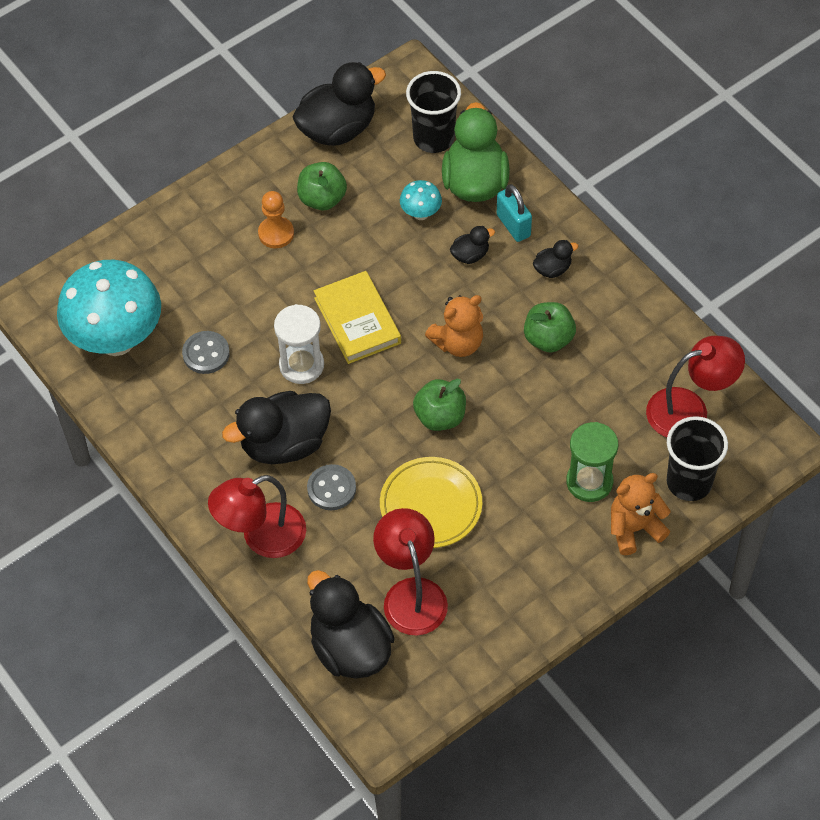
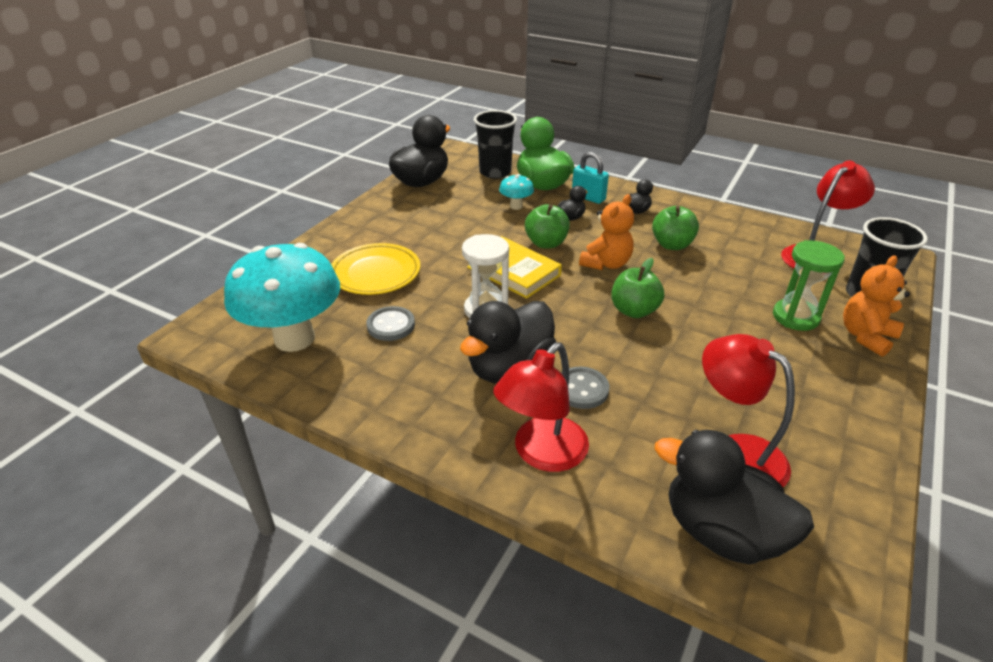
camera: 25 degrees left, 20 degrees down
orange pawn [258,191,294,248] -> none
green apple [297,162,347,210] -> green apple moved to [525,204,570,248]
yellow plate [380,457,482,548] -> yellow plate moved to [331,243,420,295]

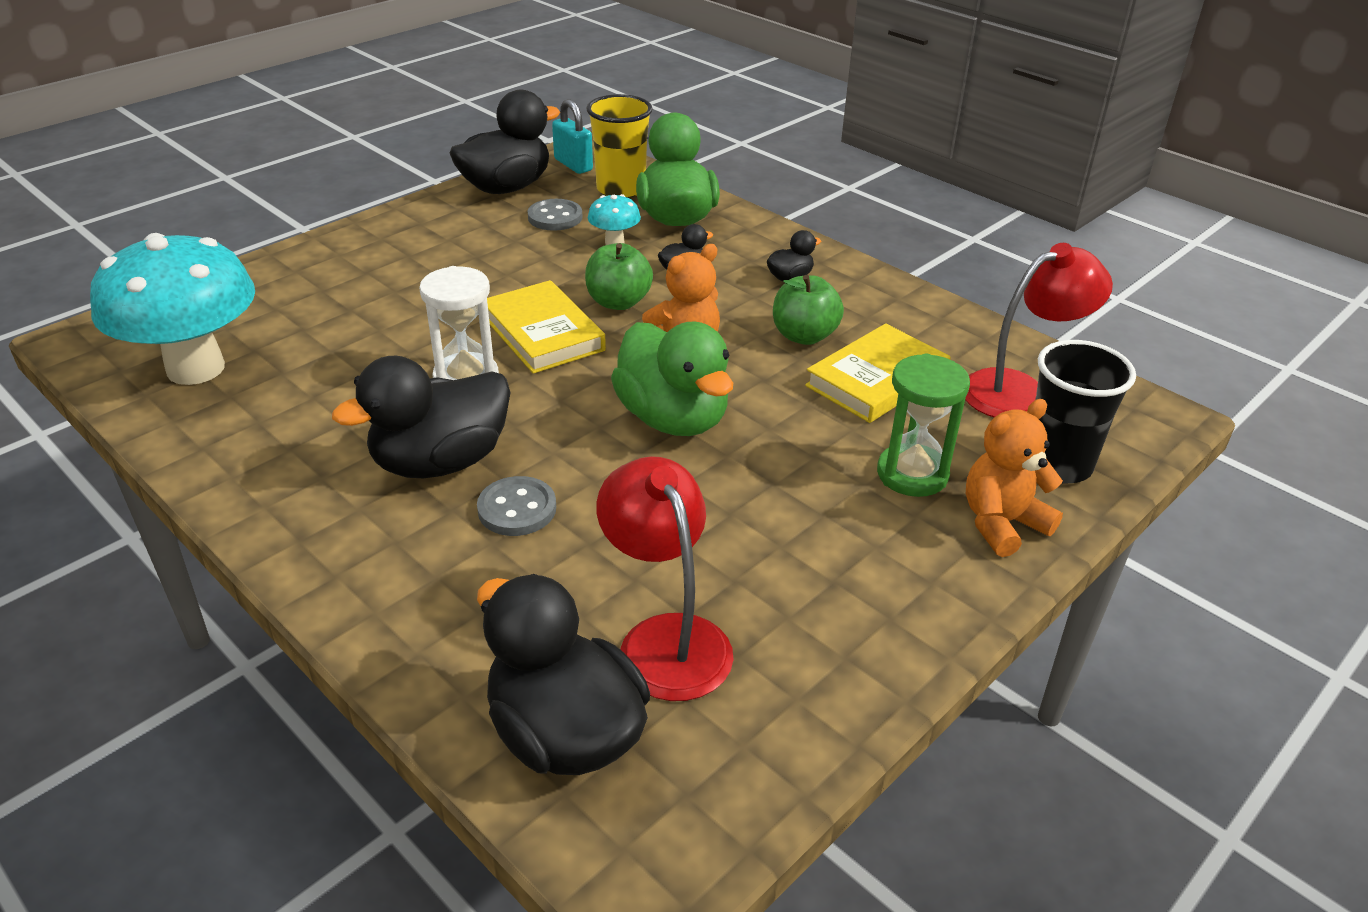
camera: 15 degrees right, 0 degrees up
yellow plate [331,243,420,295] -> none
grey button [366,306,415,341] -> grey button moved to [528,199,583,231]
black cup [474,110,517,179] -> yellow cup [586,94,653,198]
red lamp [493,342,589,472] -> none
turquoise padlock [572,152,609,204] -> turquoise padlock moved to [552,99,593,174]
green apple [611,258,664,318] -> green duck [611,322,733,436]
none -> yellow book [805,323,950,423]

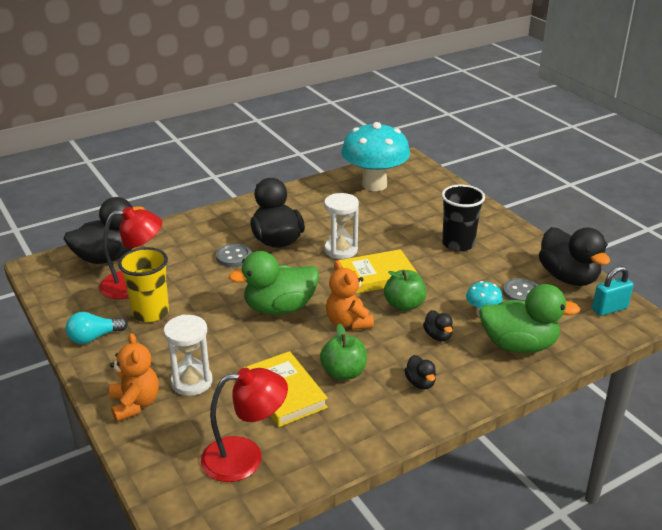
camera: 105 degrees right, 5 degrees down
yellow cup [586,94,653,198] -> yellow cup moved to [118,247,169,322]
green hourglass [877,354,970,497] -> white hourglass [164,314,212,396]
red lamp [965,243,1113,418] -> red lamp turned 90 degrees counterclockwise [201,368,288,482]
black cup [1035,340,1136,483] -> black cup moved to [441,185,485,252]
none -> turquoise light bulb [66,312,128,344]

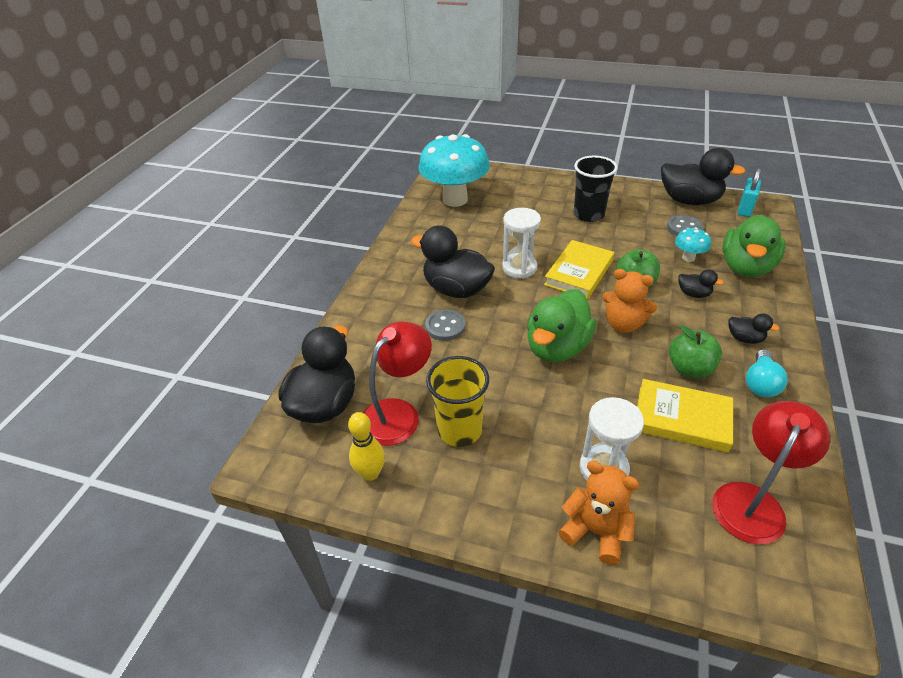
camera: 40 degrees left, 10 degrees up
turquoise light bulb [66,312,128,344] -> turquoise light bulb moved to [746,349,788,397]
green duck [479,284,580,353] -> green duck turned 150 degrees clockwise [722,215,785,277]
none -> yellow bowling pin [348,412,385,481]

